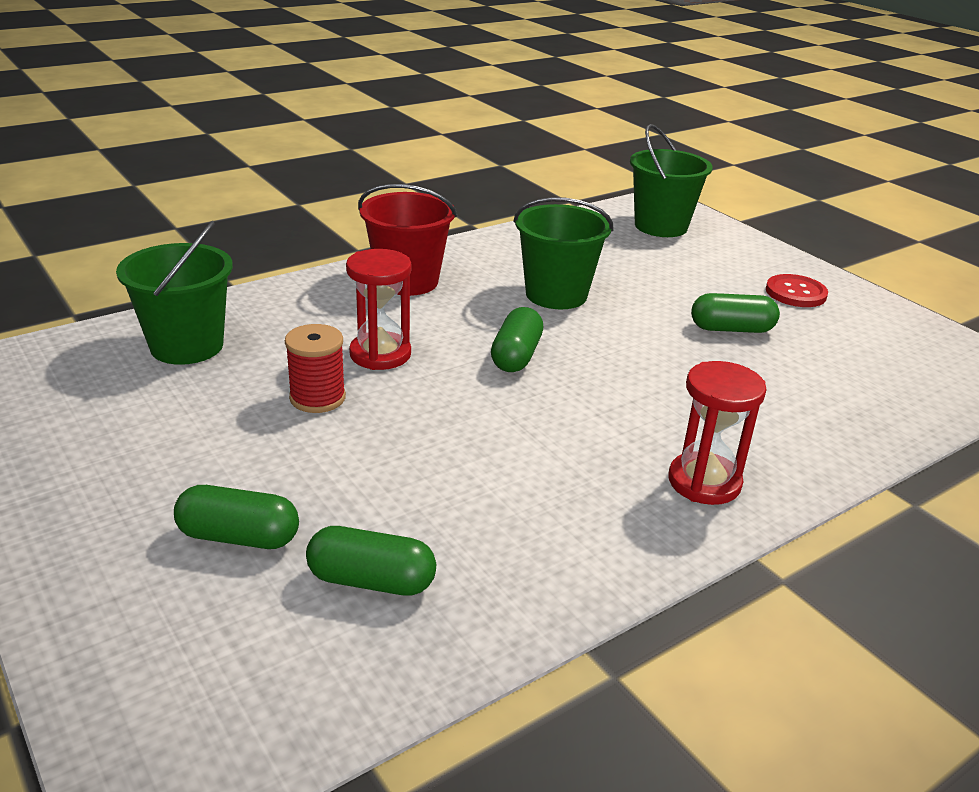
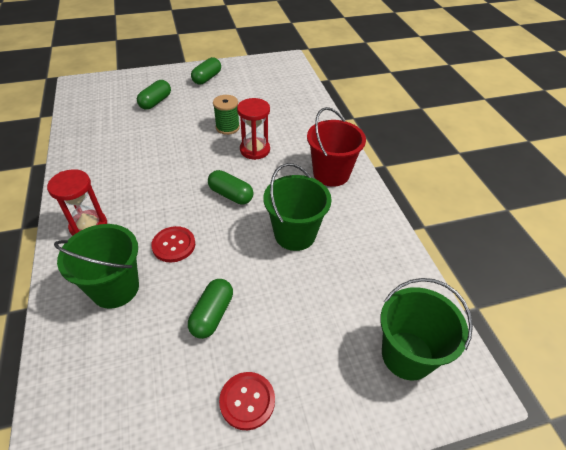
camera: 110 degrees right, 15 degrees up
green bucket [116,221,233,365] -> green bucket moved to [54,224,139,309]
red spool [285,324,346,413] -> green spool [213,95,240,135]
green capsule [306,526,436,595] -> green capsule moved to [191,57,221,85]
none -> red button [151,226,195,262]

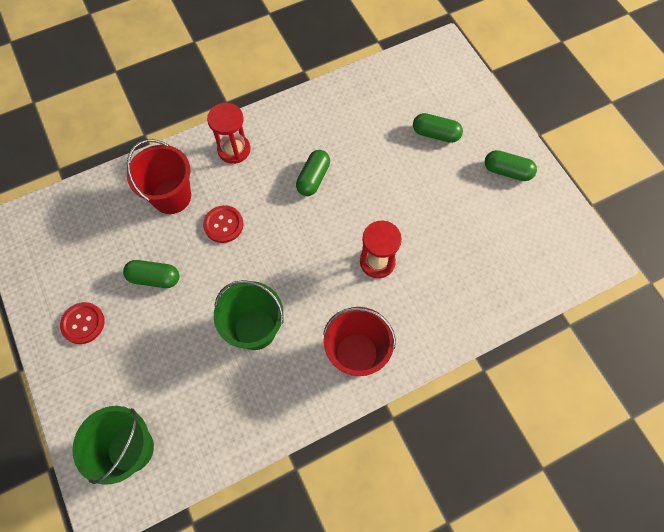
camera: 80 degrees right, 20 degrees up
green bucket [54,224,139,309] -> red bucket [127,139,191,214]
green capsule [208,170,254,205] -> green capsule moved to [296,150,330,196]
green spool [213,95,240,135] -> none

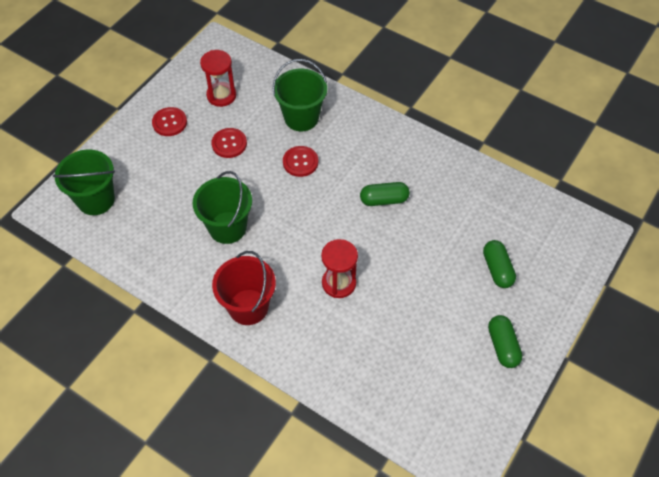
camera: 60 degrees right, 10 degrees down
green capsule [123,260,179,288] -> red button [211,128,247,158]
red bucket [127,139,191,214] -> green bucket [272,59,327,131]
red hourglass [207,103,250,164] -> red hourglass moved to [200,50,236,107]

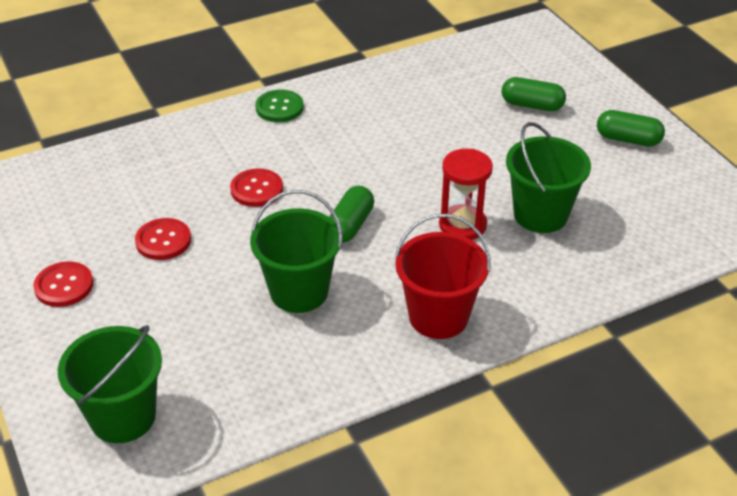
camera: 60 degrees left, 15 degrees down
red hourglass [200,50,236,107] -> none
green bucket [272,59,327,131] -> green bucket moved to [506,122,591,233]
green capsule [360,182,410,206] -> green capsule moved to [329,185,374,243]
none -> green button [255,90,304,122]

